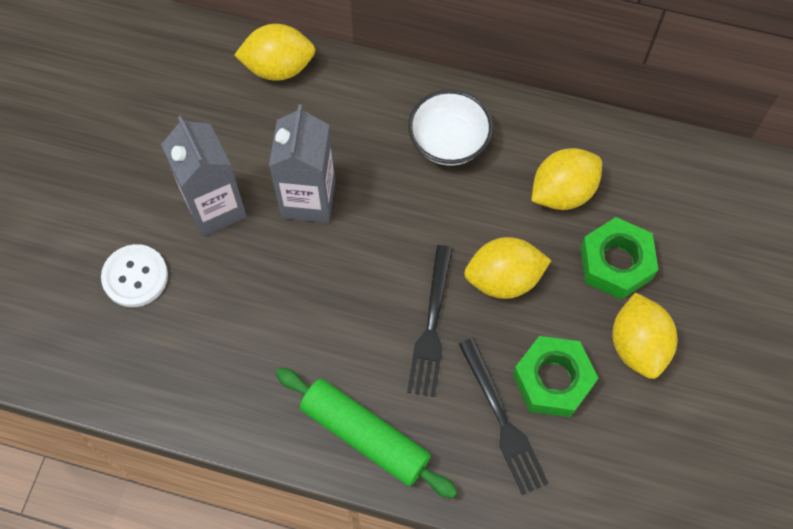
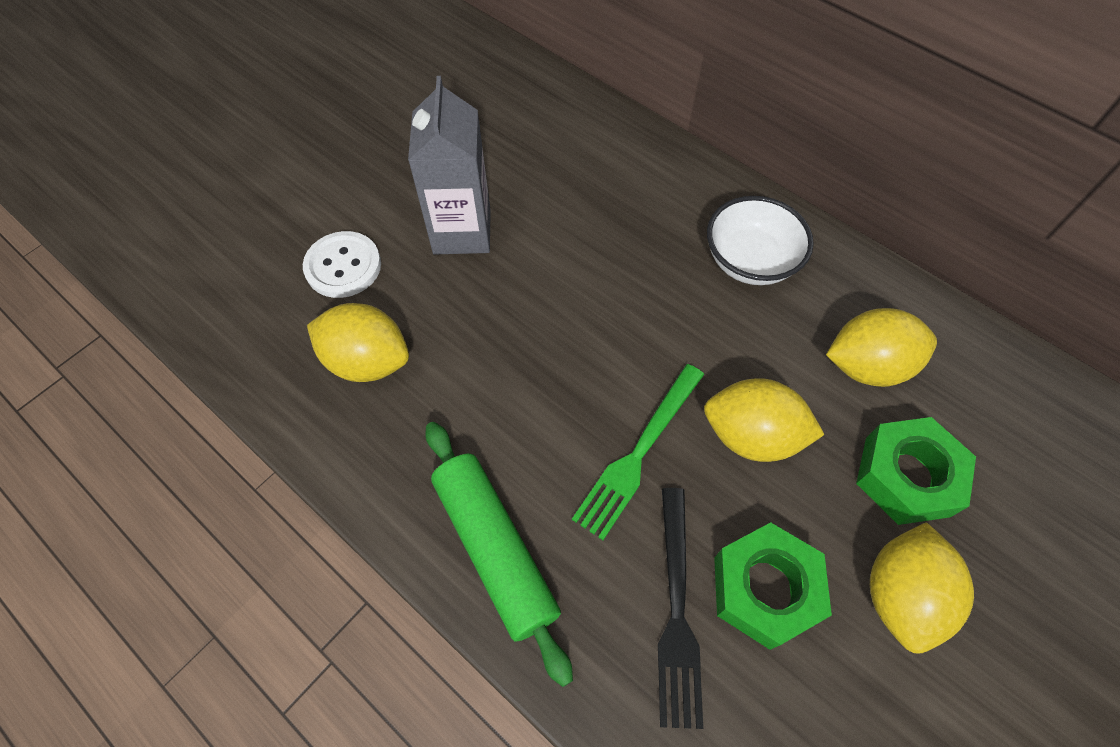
camera: 25 degrees right, 5 degrees down
yellow lemon [234,24,316,81] -> yellow lemon moved to [307,303,409,382]
grey carton [269,104,335,223] -> none
black fork [407,245,453,397] -> green fork [572,364,704,540]

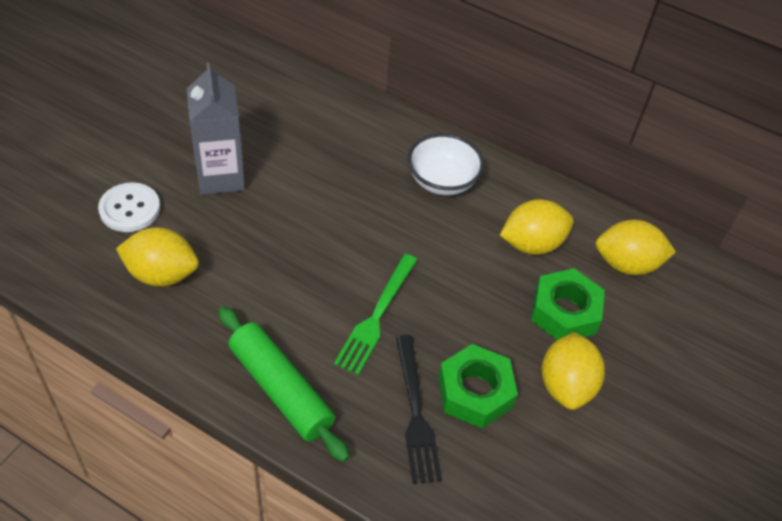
camera: 15 degrees left, 10 degrees down
yellow lemon [704,378,825,462] -> yellow lemon moved to [596,219,676,275]

